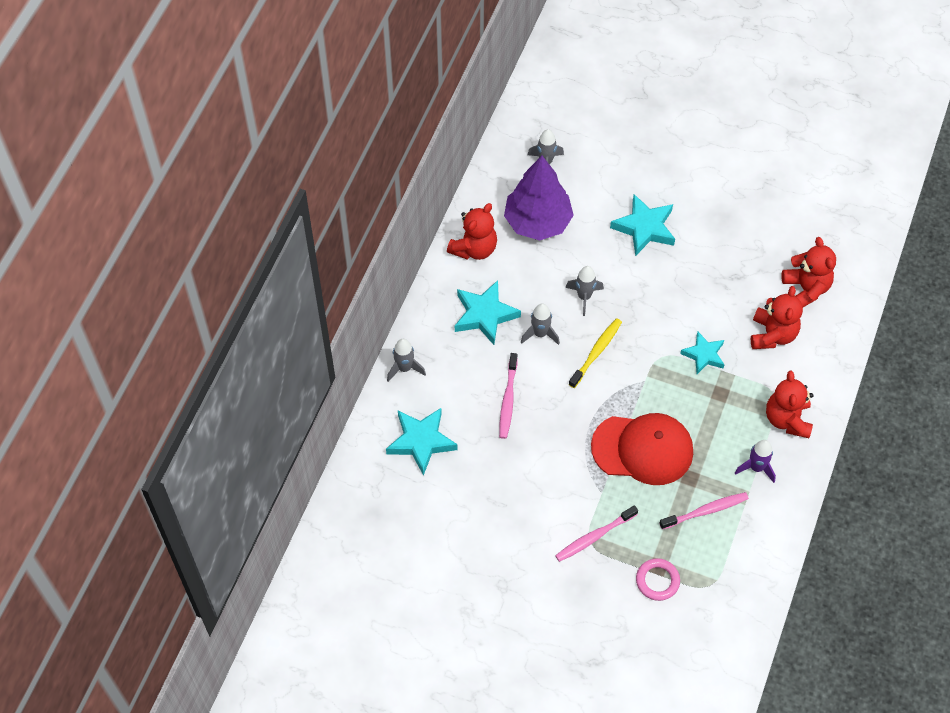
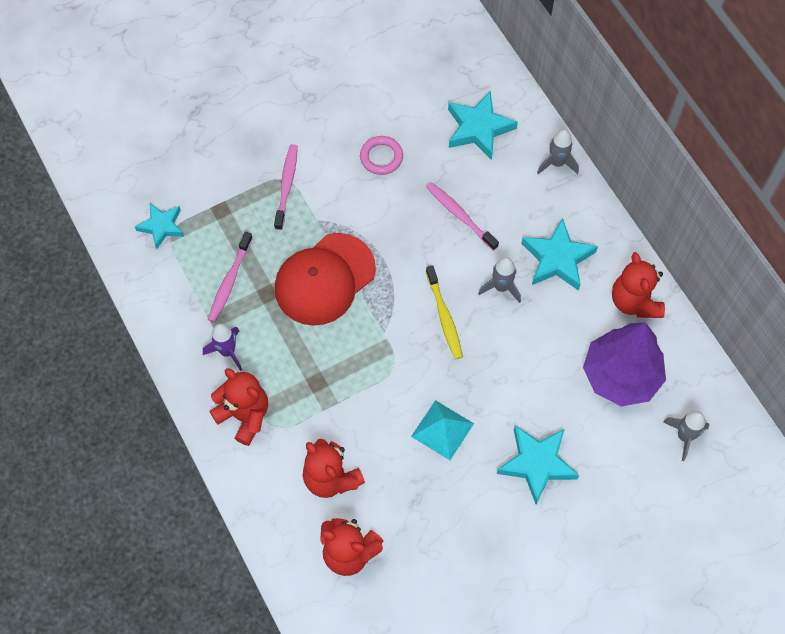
camera: 130 degrees right, 5 degrees up
grey rocket [565,266,604,316] -> none
pink ring [636,558,680,601] -> pink ring moved to [360,136,403,175]
turquoise star [680,332,725,374] -> turquoise star moved to [135,203,184,249]
none -> turquoise pyramid [411,400,474,460]

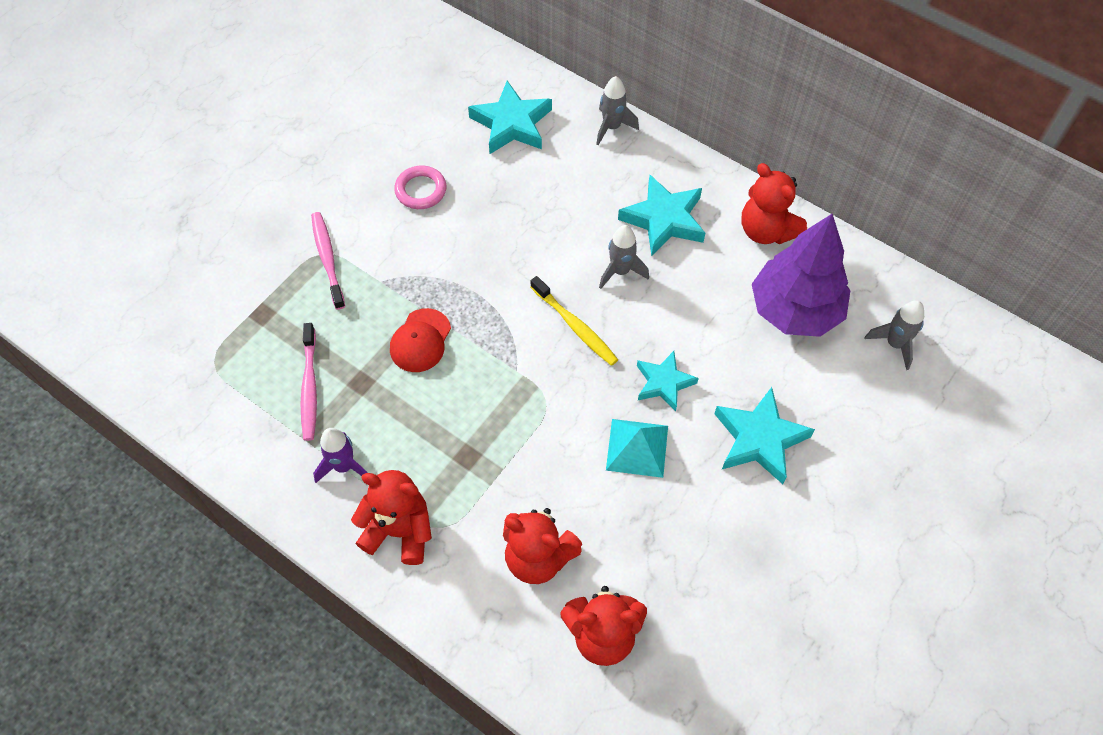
camera: 25 degrees left, 5 degrees down
turquoise star [135,203,184,249] -> turquoise star moved to [637,351,699,412]
red cap [275,233,376,326] -> red cap [390,308,451,372], size x0.54
pink toothbrush [426,182,499,251] -> none

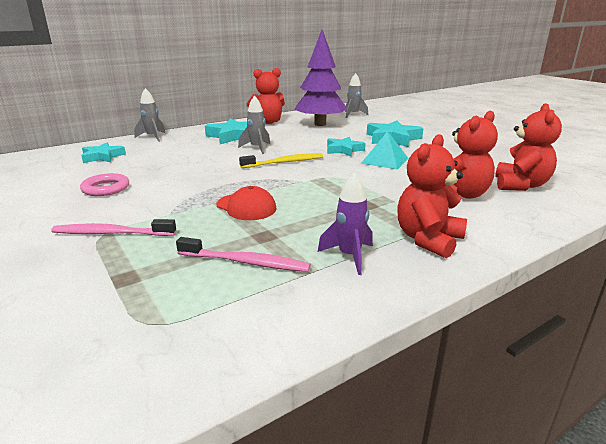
camera: 70 degrees left, 35 degrees down
turquoise star [468,81,552,154] -> turquoise star [81,143,126,163], size x0.66

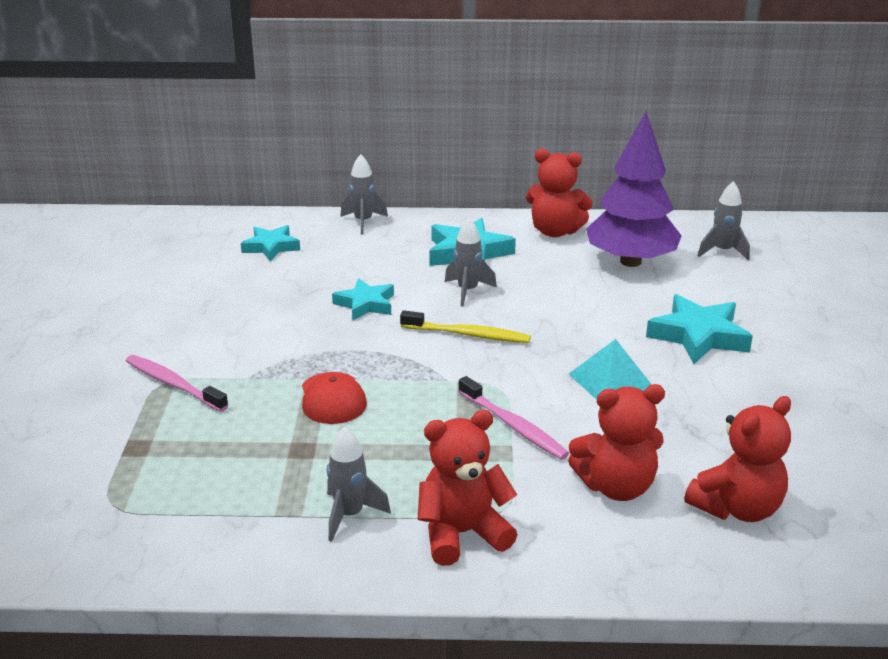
camera: 35 degrees right, 5 degrees up
pink ring [80,173,129,196] -> none
pink toothbrush [176,237,311,272] -> pink toothbrush moved to [458,376,569,460]
purple rocket [318,172,373,275] -> grey rocket [327,427,391,542]
turquoise star [327,137,366,157] -> turquoise star moved to [332,278,394,321]

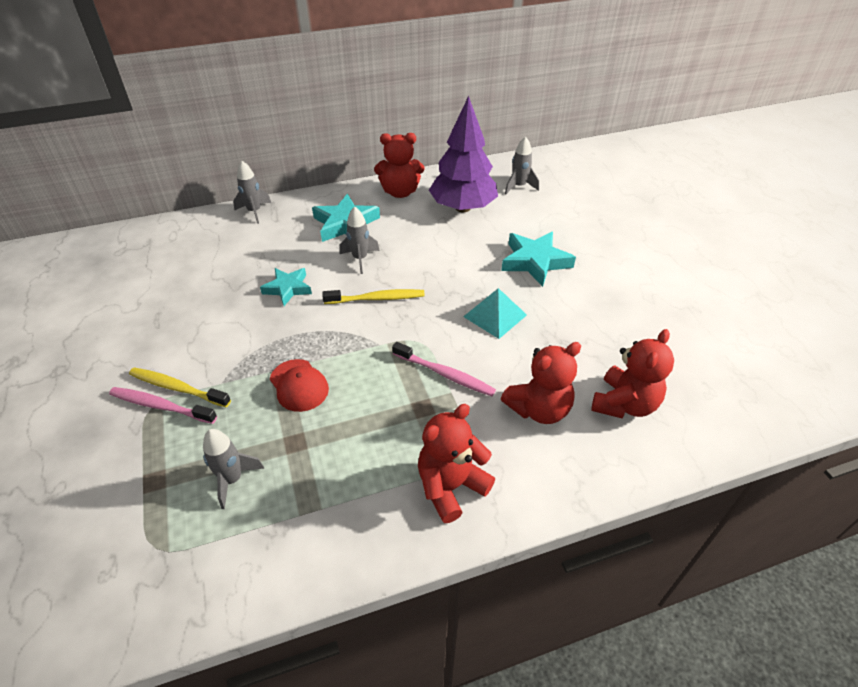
camera: 20 degrees left, 15 degrees up
turquoise star [241,225,300,262] -> none
grey rocket [327,427,391,542] -> grey rocket moved to [203,429,265,509]
none -> yellow toothbrush [129,367,231,407]

